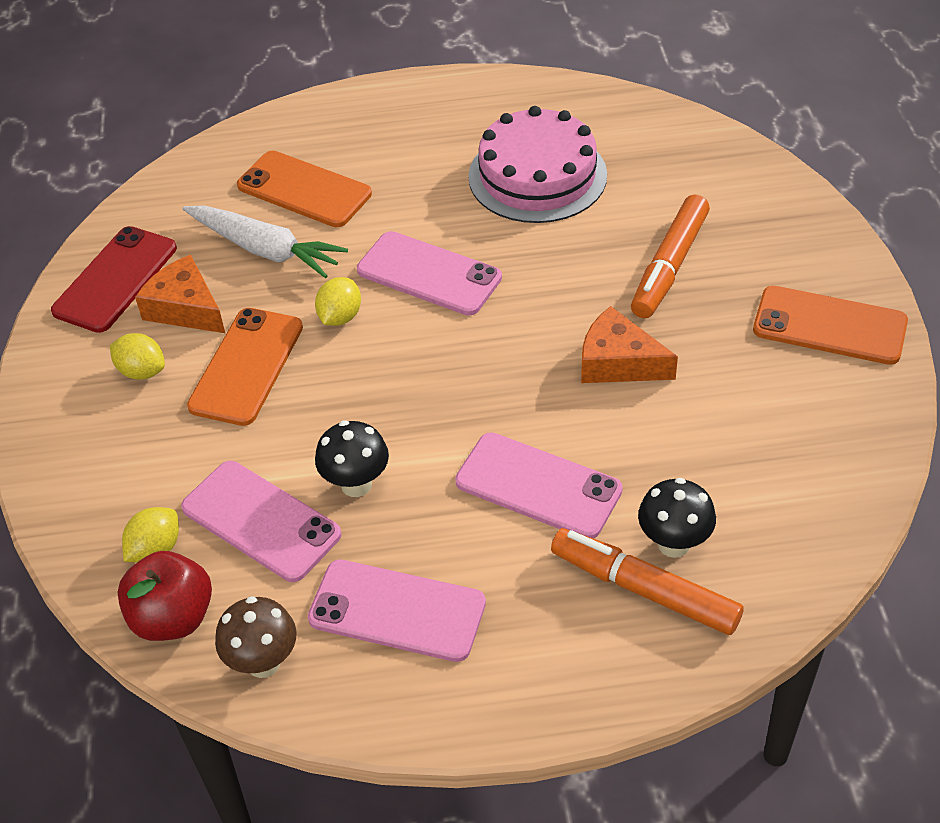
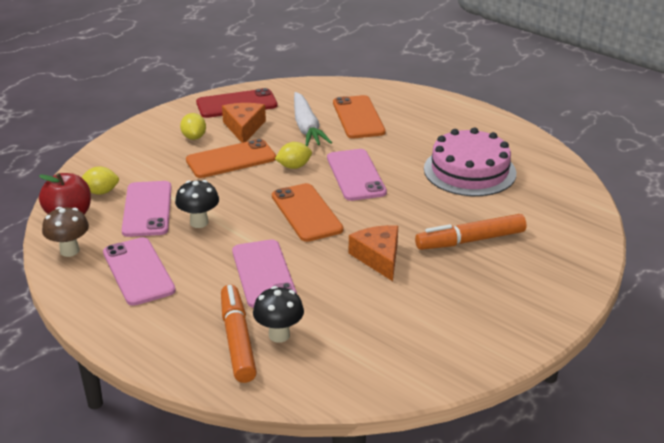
camera: 45 degrees right, 15 degrees down
orange phone [753,286,908,365] -> orange phone moved to [272,183,343,242]

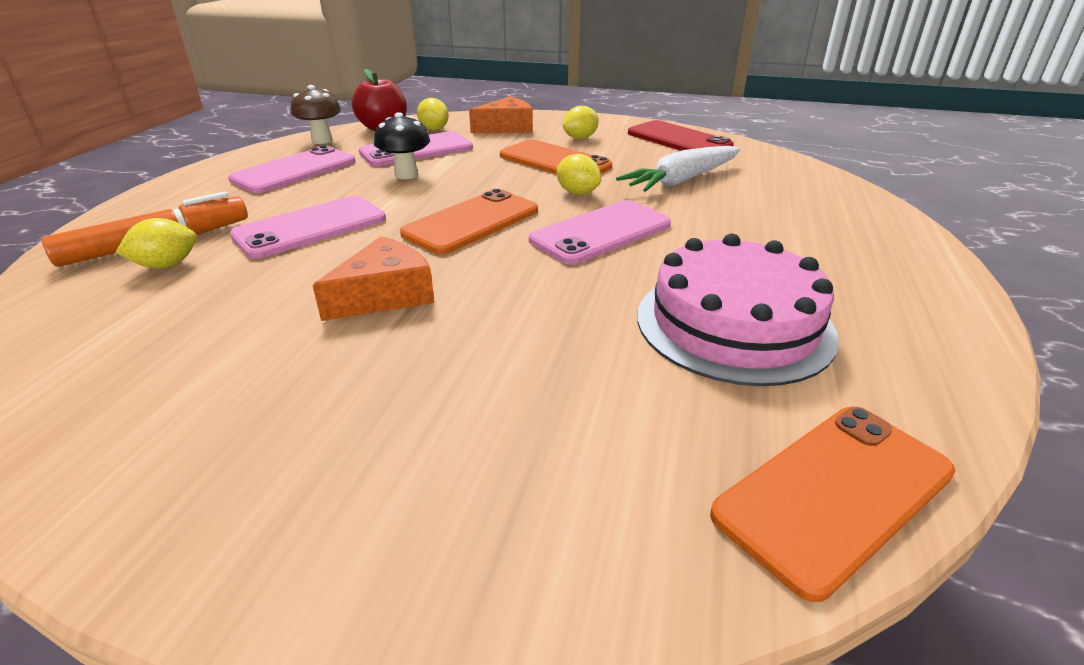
camera: 65 degrees right, 0 degrees up
orange cheese [222,103,266,143] -> orange cheese moved to [469,96,533,133]
black mushroom [253,286,304,343] -> yellow lemon [116,218,197,268]
orange phone [333,95,386,138] -> orange phone moved to [710,407,955,602]
orange marker [415,214,526,250] -> none

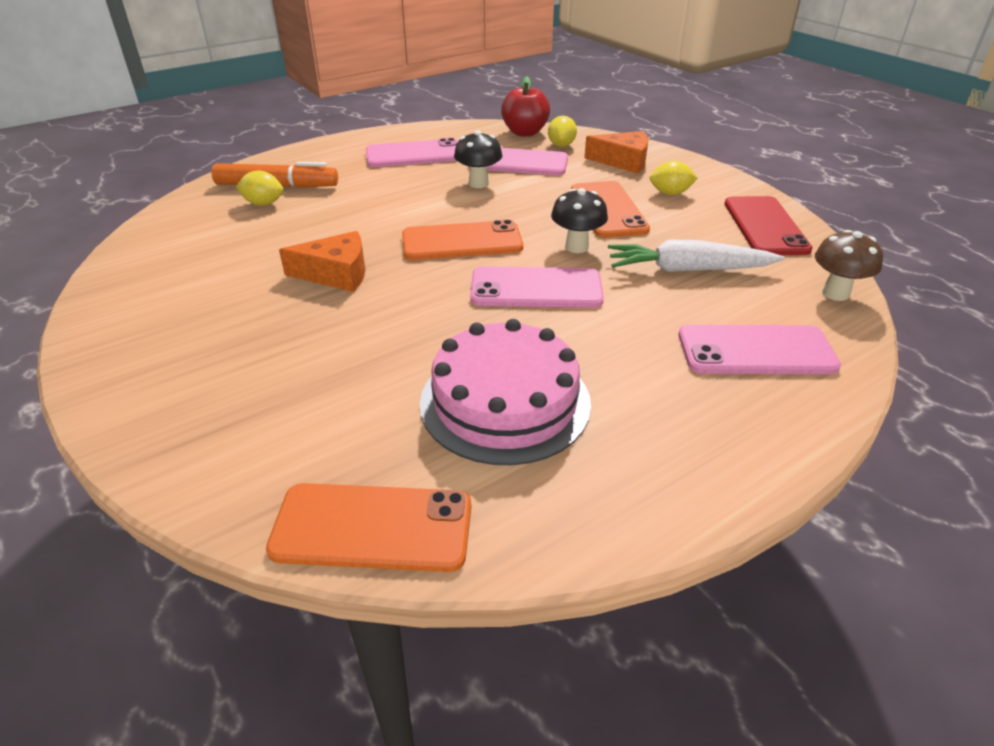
camera: 40 degrees right, 5 degrees up
pink phone [230,196,386,259] -> pink phone moved to [679,325,841,374]
brown mushroom [291,85,341,144] -> brown mushroom moved to [815,230,883,301]
yellow lemon [557,154,601,195] -> black mushroom [551,188,608,253]

